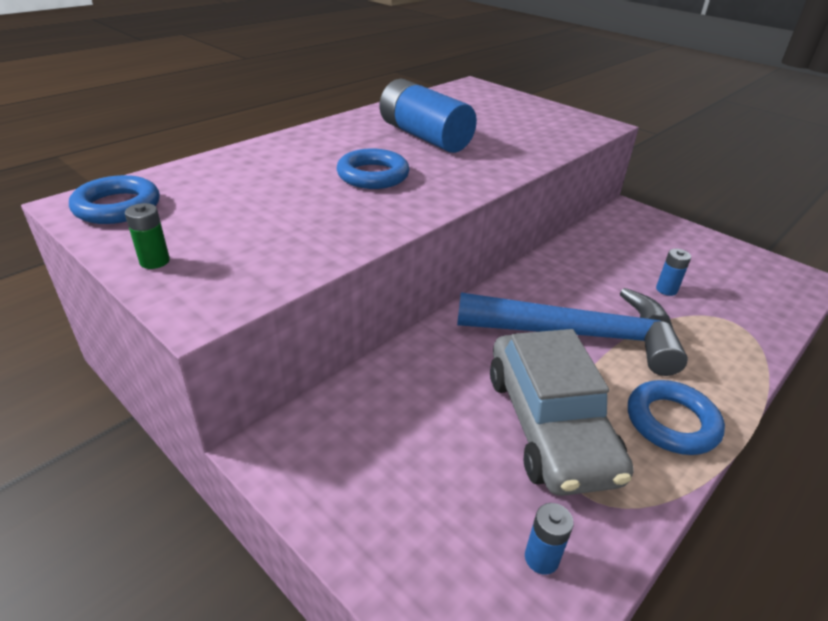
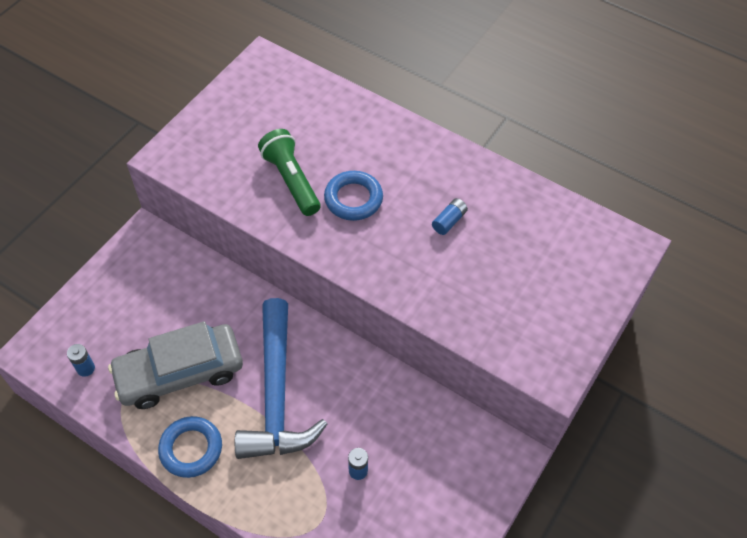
camera: 80 degrees right, 20 degrees up
blue ring [69,175,160,224] -> none
green battery [125,203,170,269] -> none
blue battery [380,79,477,153] -> blue battery [432,198,468,235], size x0.41
none -> green flashlight [258,129,320,216]

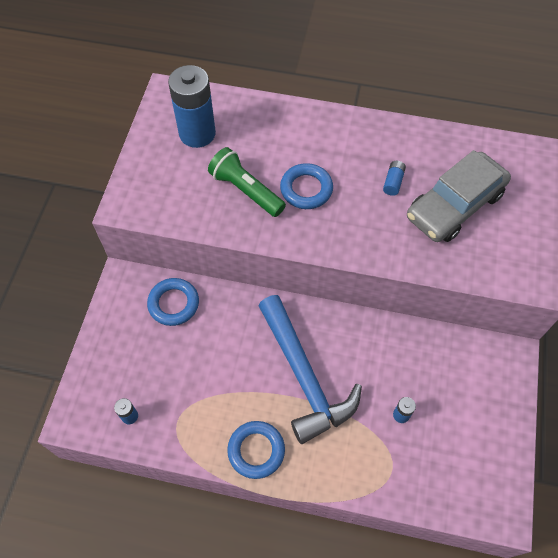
camera: 20 degrees left, 5 degrees up
grey car [108,321,243,409] -> grey car moved to [407,150,511,242]
none -> blue ring [147,278,199,326]
none -> blue battery [168,65,216,148]

